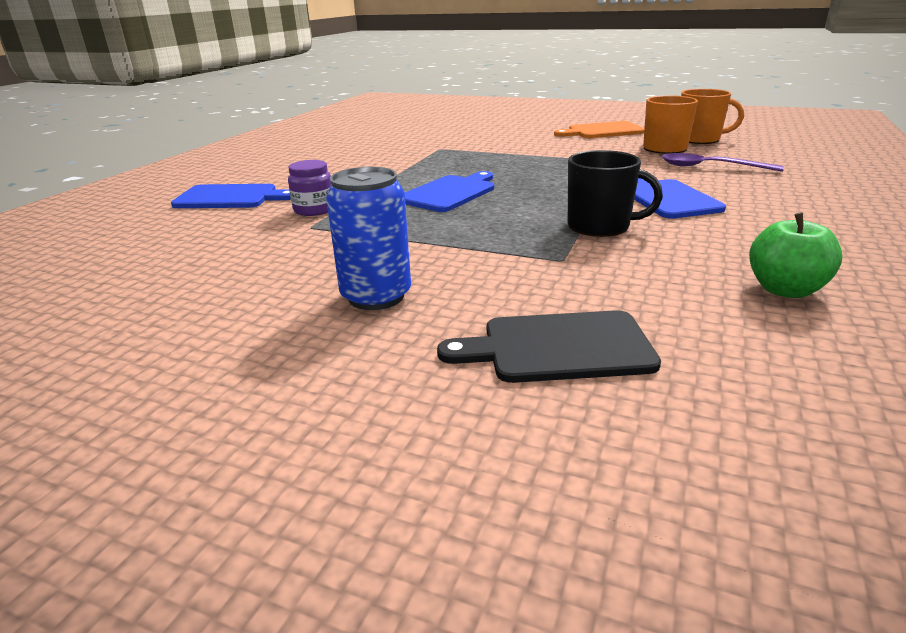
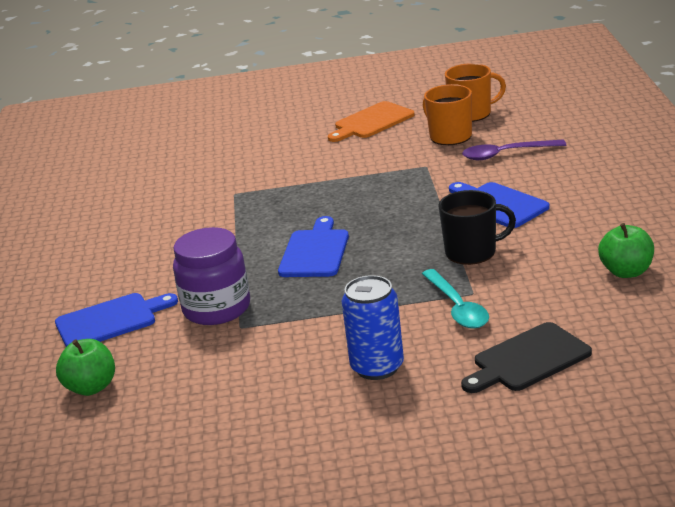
camera: 25 degrees left, 0 degrees up
purple jar [288,160,331,216] -> purple jar [173,227,250,325], size x1.74
none -> green apple [56,339,115,396]
none -> turquoise spoon [422,269,489,329]

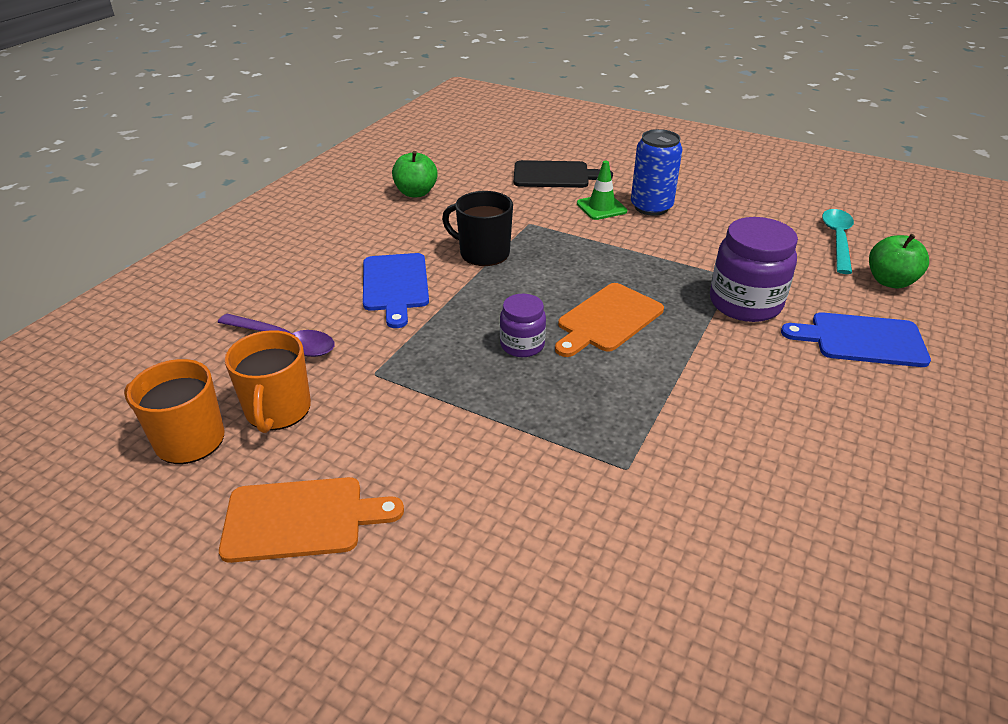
camera: 150 degrees left, 10 degrees up
blue cutting board [278,216,349,277] -> orange cutting board [555,283,664,357]
turquoise spoon [422,269,489,329] -> turquoise spoon moved to [822,209,854,274]
none -> purple jar [500,294,546,357]
none -> green traffic cone [577,161,627,220]

